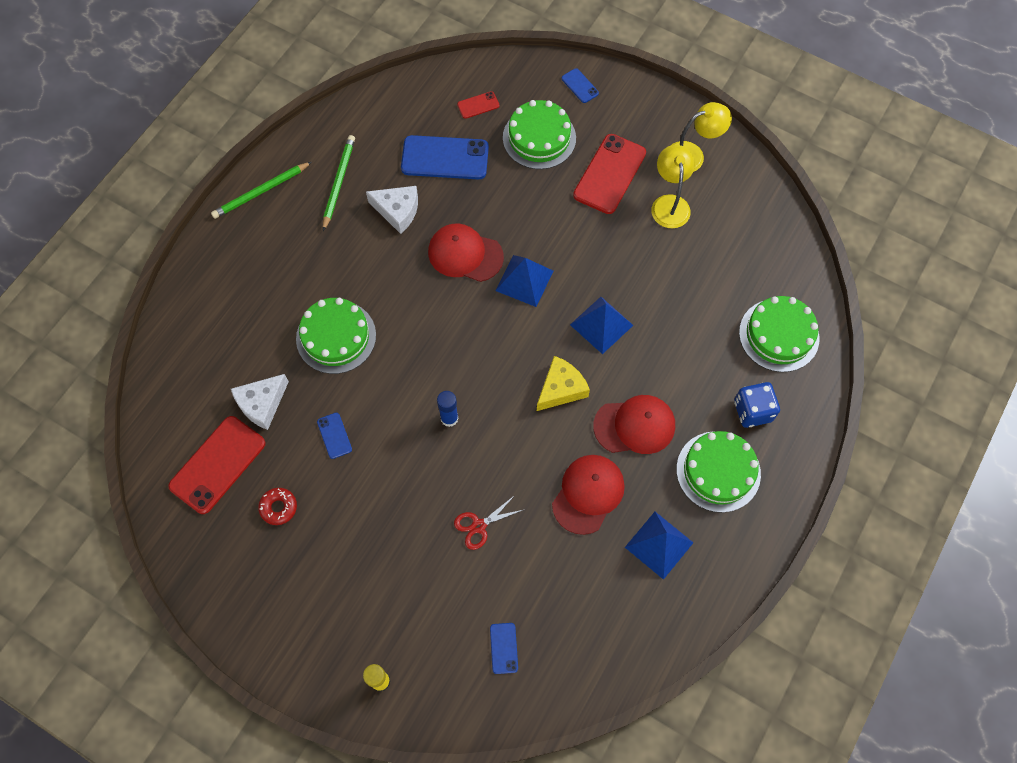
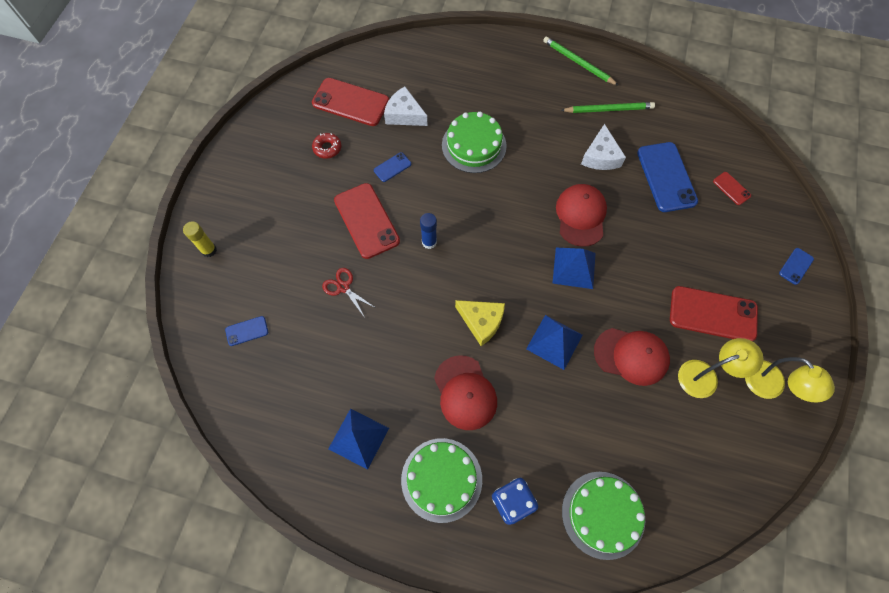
camera: 75 degrees right, 0 degrees up
green cake [503,100,576,169] -> none
red cap [552,455,625,535] -> red cap moved to [594,328,670,386]
none -> red phone [334,183,400,259]

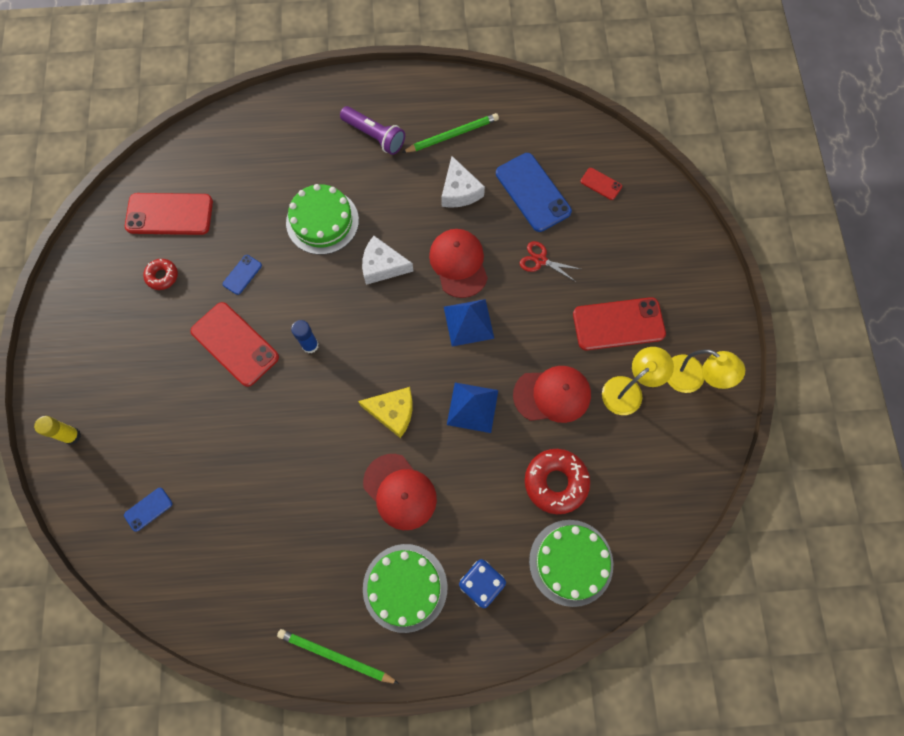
camera: 20 degrees left, 5 degrees up
red scissors [322,268,376,318] -> red scissors moved to [520,241,580,282]
blue pyramid [328,409,389,470] -> none
white cheese [384,87,428,126] -> white cheese moved to [362,236,413,285]
green pencil [543,36,619,86] -> green pencil moved to [277,629,399,684]
blue phone [779,248,814,285] -> none
none -> purple flashlight [340,106,405,155]
none -> red donut [525,449,590,514]

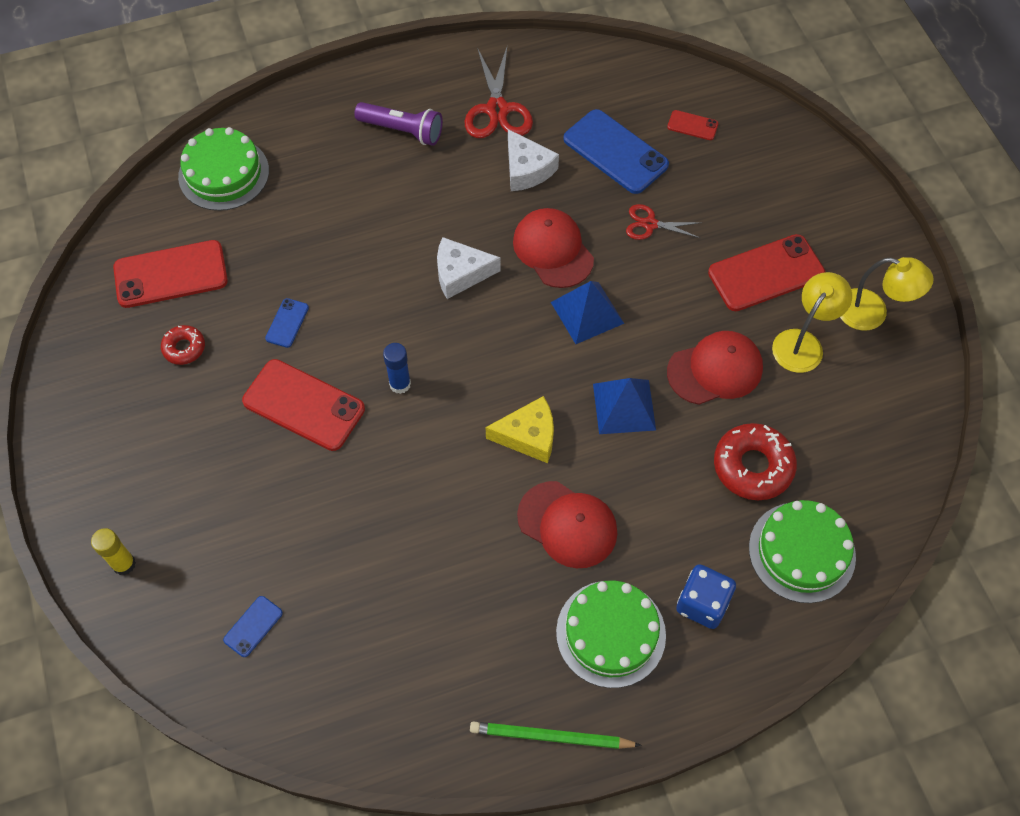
camera: 15 degrees left, 10 degrees down
green cake [286,184,359,255] -> green cake moved to [178,127,269,211]
green pencil [402,113,499,153] -> red scissors [465,45,533,138]

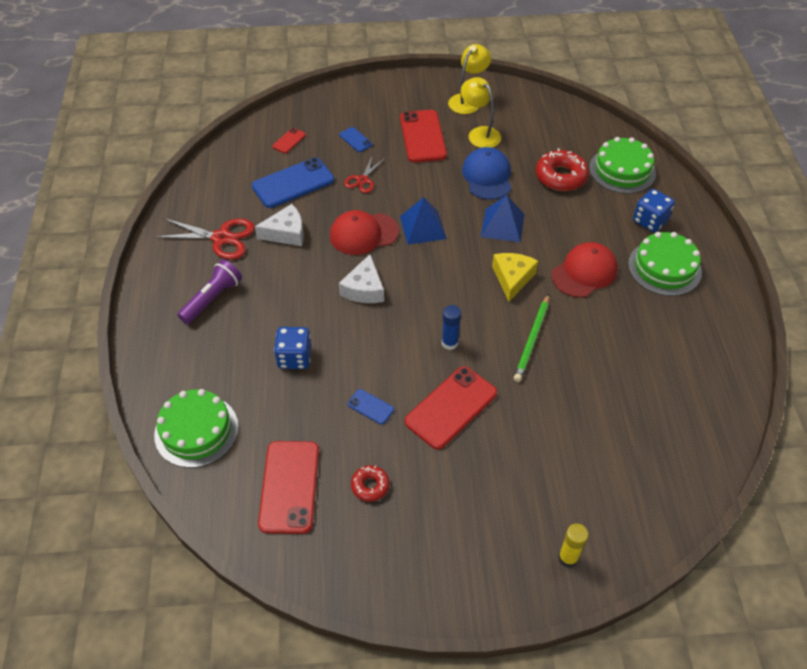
camera: 75 degrees left, 10 degrees down
blue phone [223,596,283,657] -> blue phone moved to [339,127,372,152]
green pencil [470,721,641,749] -> green pencil moved to [514,294,549,382]
red cap [667,331,763,405] -> blue cap [462,147,512,200]
none -> blue dice [274,327,312,369]

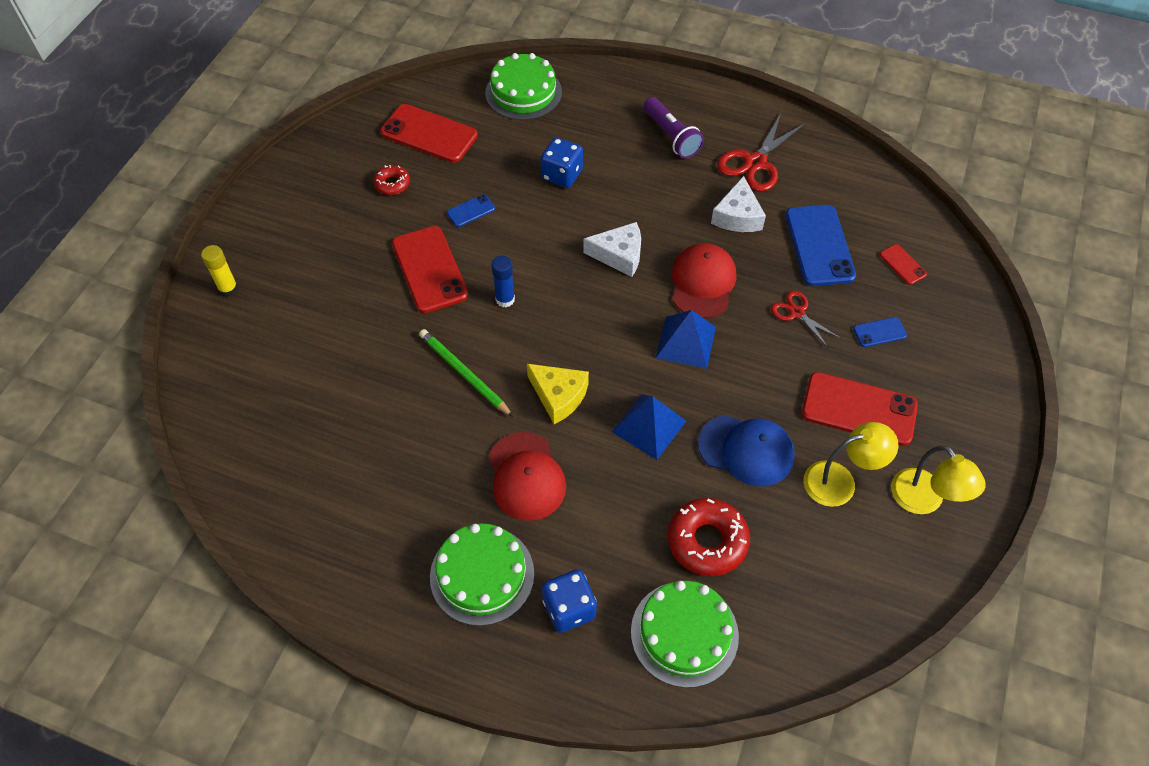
camera: 115 degrees right, 5 degrees up
white cheese [339,255,384,303] -> white cheese turned 150 degrees clockwise [583,222,641,277]

